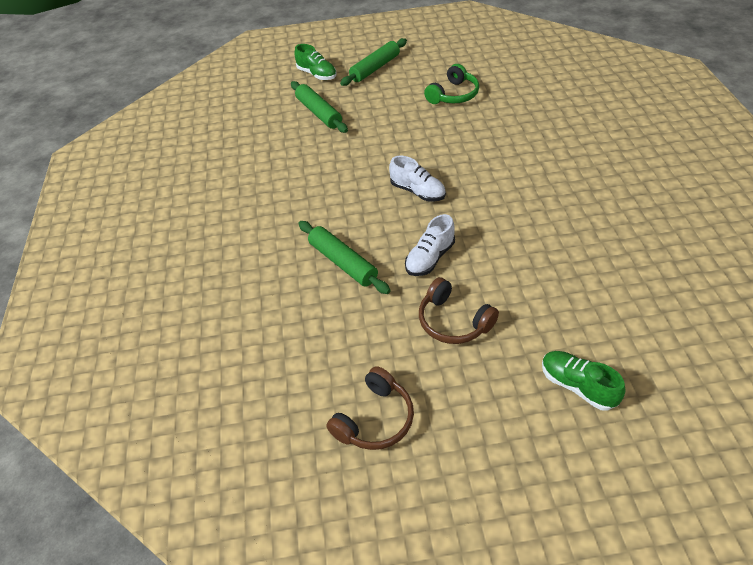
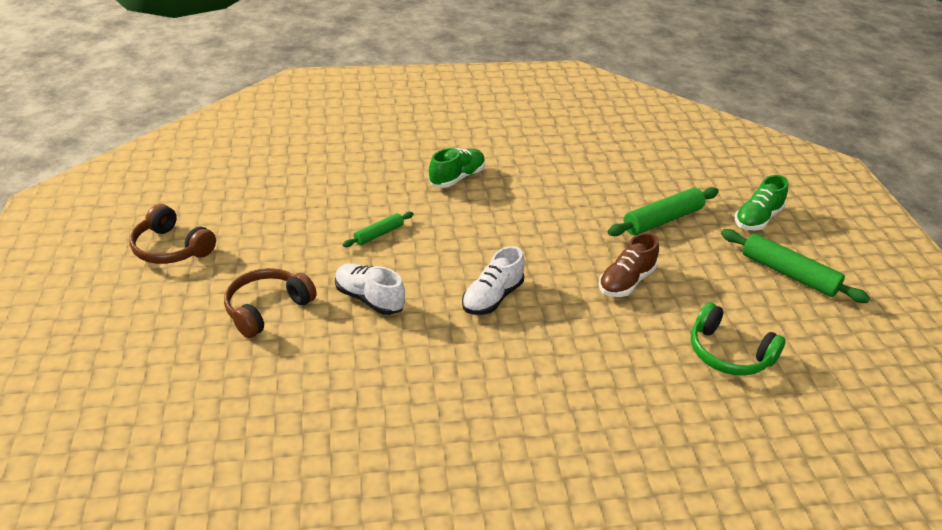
camera: 85 degrees right, 10 degrees down
green rolling pin [298,221,390,294] -> green rolling pin [343,212,413,247], size x0.57
green shoe [542,351,626,411] -> green shoe moved to [429,148,485,188]
none -> brown shoe [599,233,659,297]

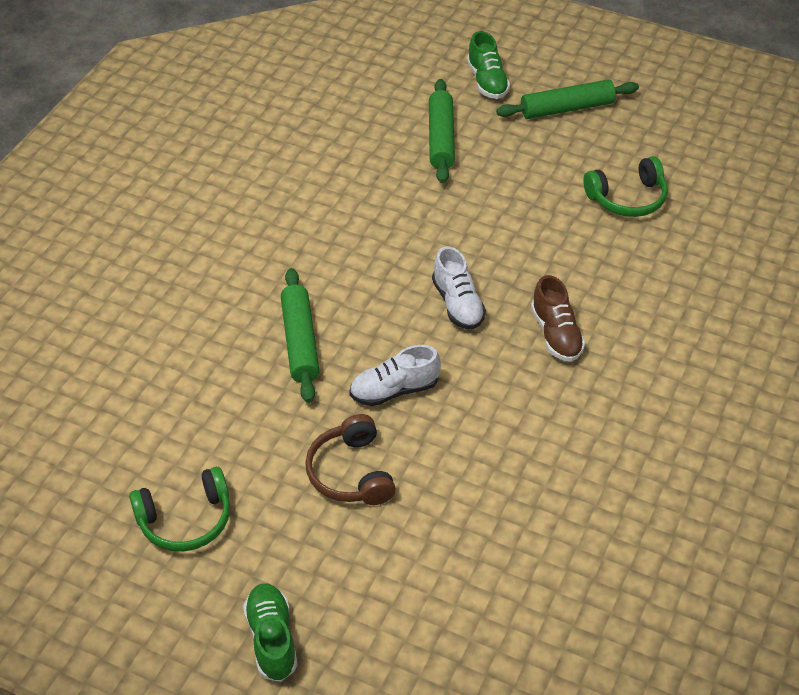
camera: 55 degrees left, 10 degrees up
brown headphones [129,204,216,264] -> green headphones [129,467,230,551]
green rolling pin [343,212,413,247] -> green rolling pin [281,268,320,403], size x1.76
green shoe [429,148,485,188] -> green shoe moved to [243,583,297,682]
brown shoe [599,233,659,297] -> brown shoe moved to [531,275,585,362]

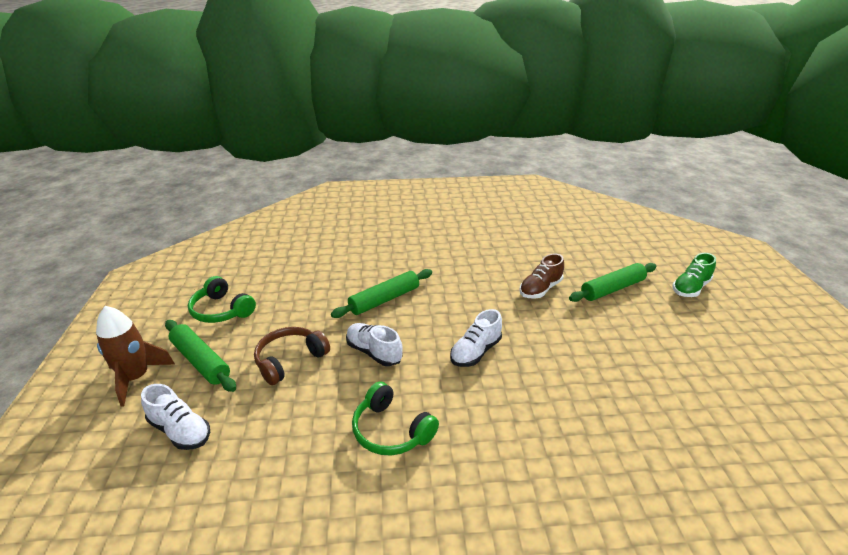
camera: 60 degrees right, 15 degrees down
green shoe [243,583,297,682] -> brown rocket [96,306,175,407]
green rolling pin [496,80,639,119] -> green rolling pin moved to [165,320,236,392]
brown shoe [531,275,585,362] -> brown shoe moved to [519,253,564,299]
green headphones [583,156,668,217] -> green headphones moved to [352,382,439,455]
none -> white shoe [141,384,210,450]

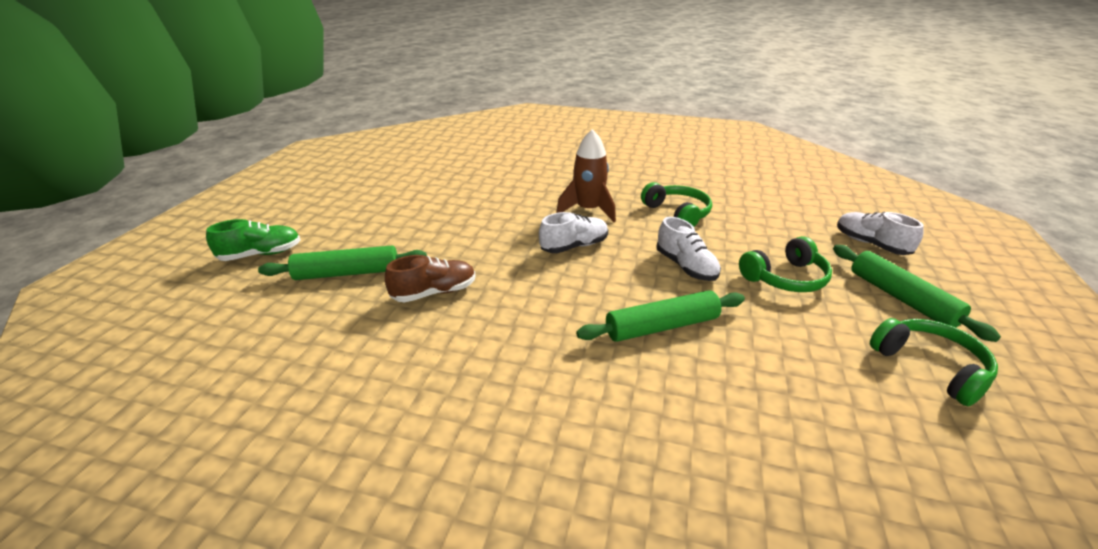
camera: 160 degrees left, 0 degrees up
brown rocket [96,306,175,407] -> brown rocket moved to [556,129,616,222]
brown headphones [254,327,330,385] -> green headphones [739,236,832,292]

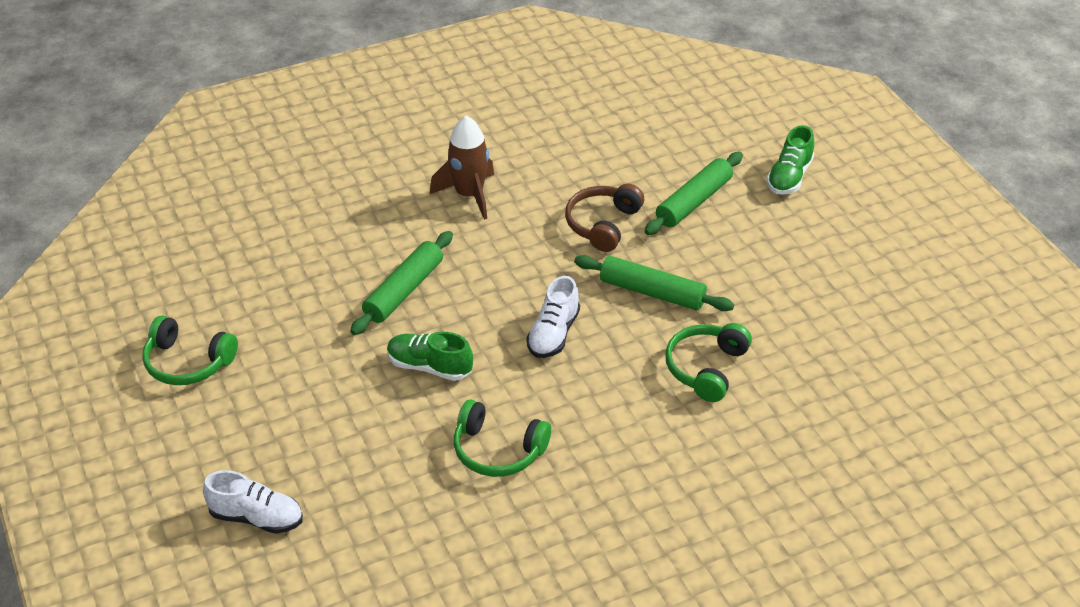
camera: 140 degrees right, 10 degrees up
brown shoe [385,255,475,302] -> brown headphones [565,183,644,252]
brown rocket [556,129,616,222] -> brown rocket moved to [430,116,494,220]
white shoe [657,217,721,281] -> green shoe [387,332,473,381]
green headphones [739,236,832,292] -> green headphones moved to [665,323,752,402]
green rolling pin [833,245,1001,342] -> green rolling pin moved to [574,255,734,311]

